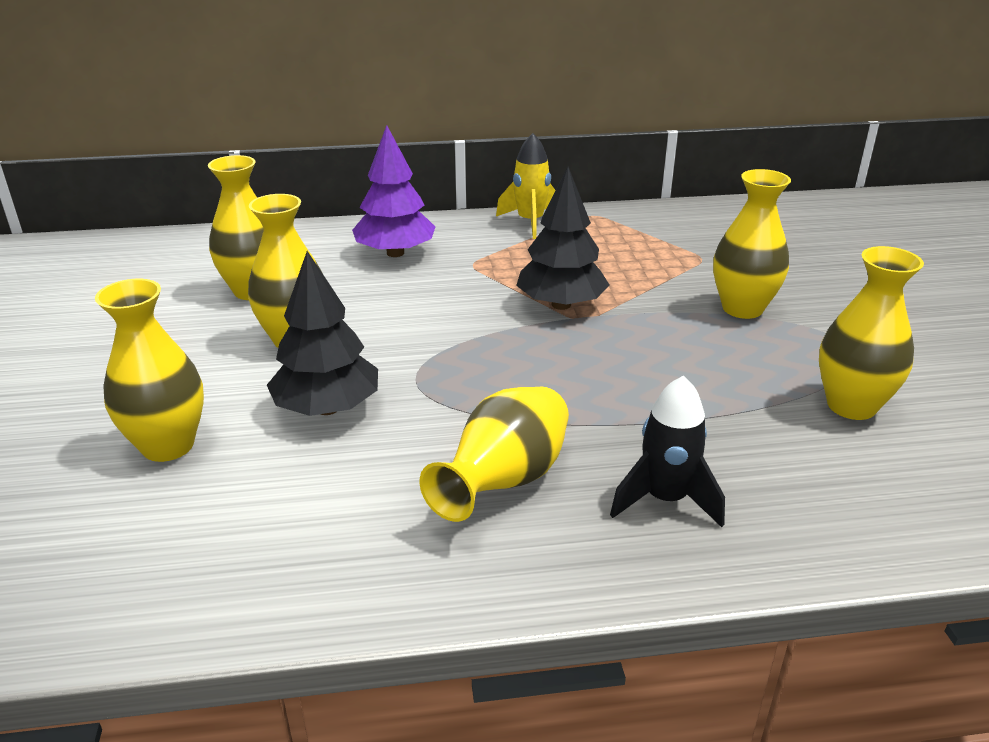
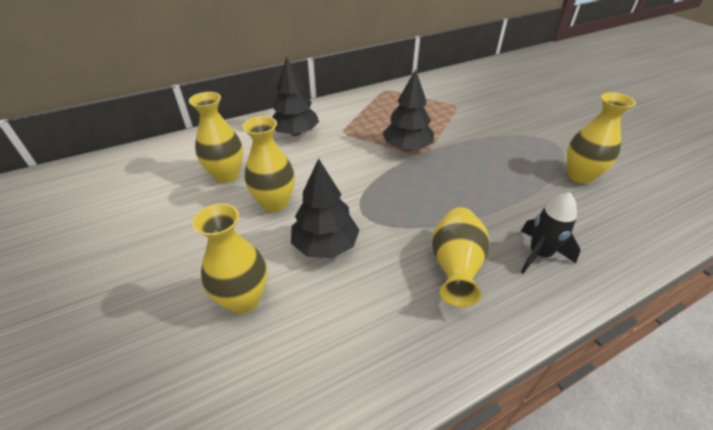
camera: 20 degrees left, 10 degrees up
purple tree [352,125,435,257] -> black tree [272,57,319,136]
yellow rocket [496,133,555,239] -> none
yellow vase [713,169,791,319] -> none

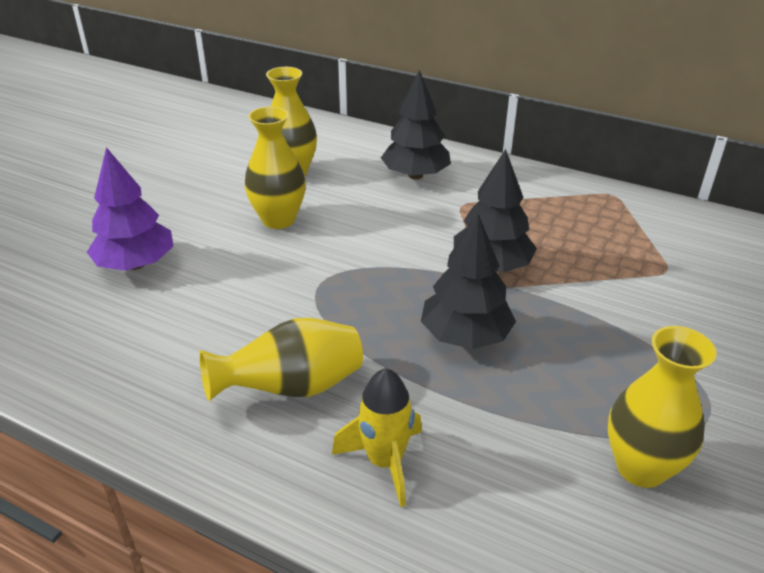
camera: 55 degrees right, 5 degrees down
yellow vase [192,203,267,314] -> purple tree [87,147,173,271]
black tree [291,158,359,258] -> black tree moved to [421,213,516,349]
black rocket [521,192,581,274] -> yellow rocket [332,368,422,507]

